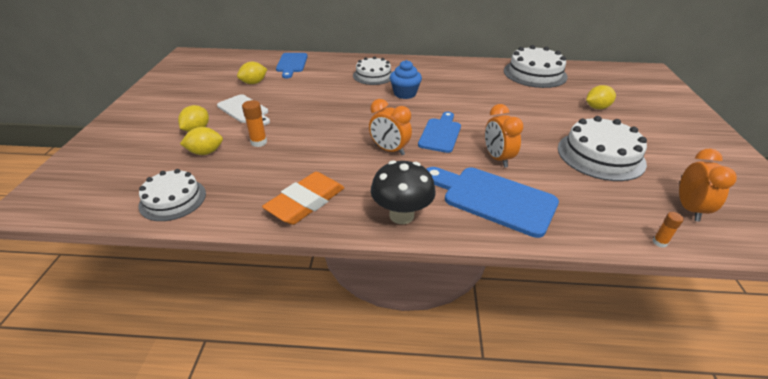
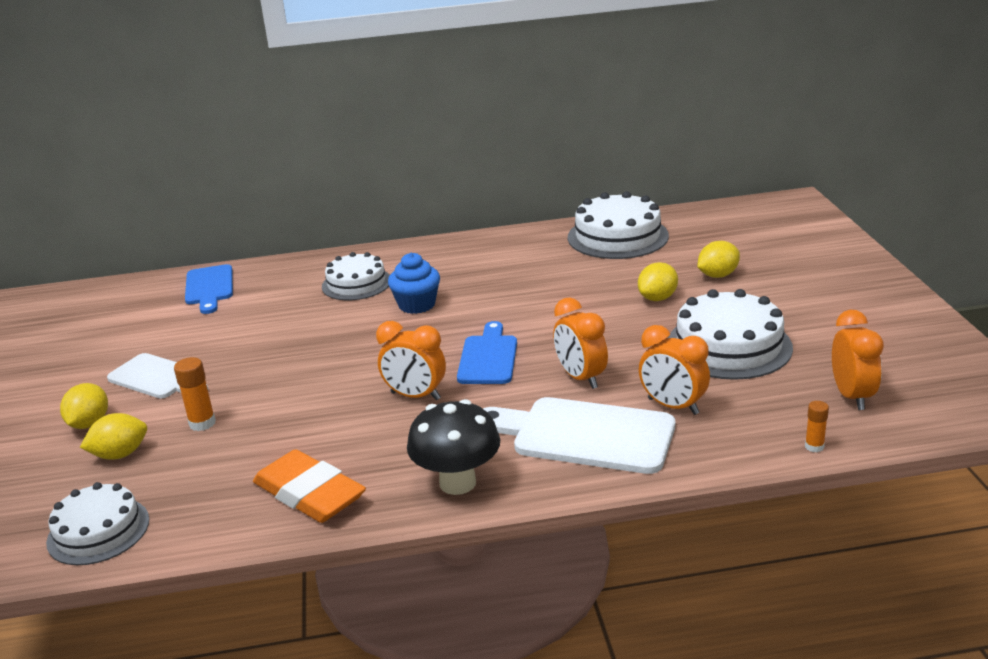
camera: 10 degrees left, 10 degrees down
yellow lemon [237,62,267,84] -> yellow lemon moved to [638,262,678,301]
orange eraser [262,172,344,225] -> orange eraser turned 75 degrees counterclockwise [253,449,366,523]
blue cutting board [427,167,559,238] -> white cutting board [483,397,675,474]
none -> orange clock [639,325,710,415]

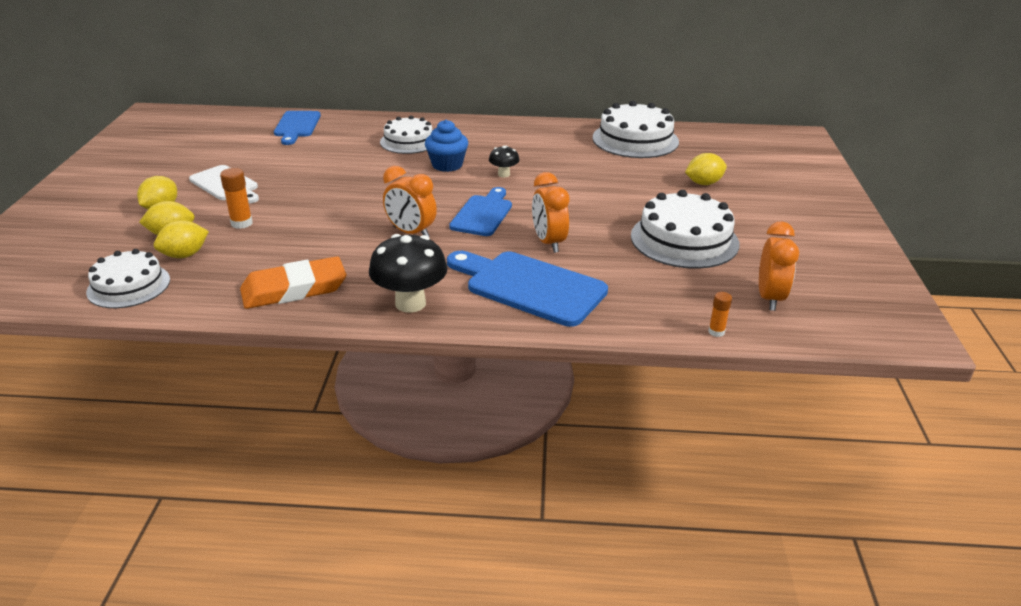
camera: 10 degrees right, 5 degrees up
orange eraser [253,449,366,523] -> orange eraser turned 75 degrees counterclockwise [240,256,346,309]
white cutting board [483,397,675,474] -> blue cutting board [447,251,608,327]
yellow lemon [638,262,678,301] -> yellow lemon moved to [154,220,209,258]
orange clock [639,325,710,415] -> none
none -> black mushroom [489,146,519,178]

